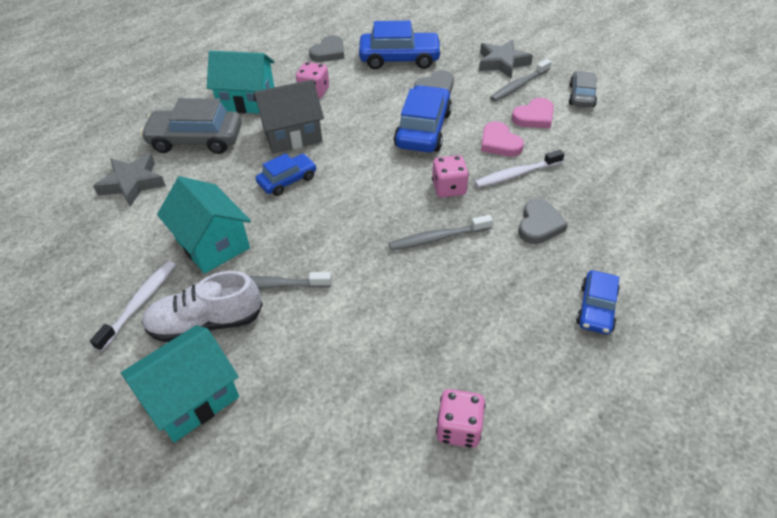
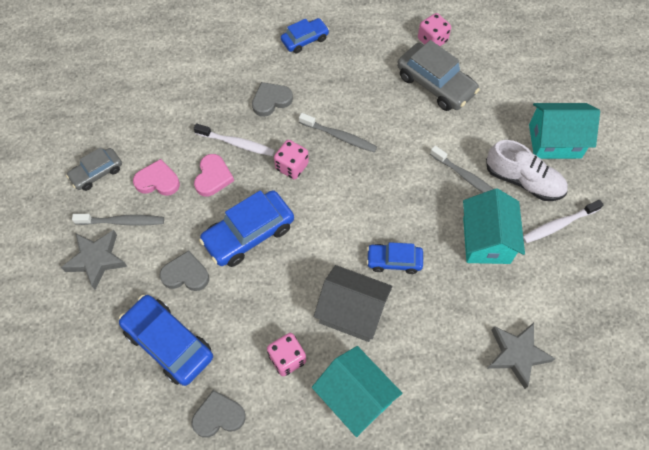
camera: 140 degrees left, 15 degrees up
grey car [140,98,242,154] -> grey car moved to [397,40,480,111]

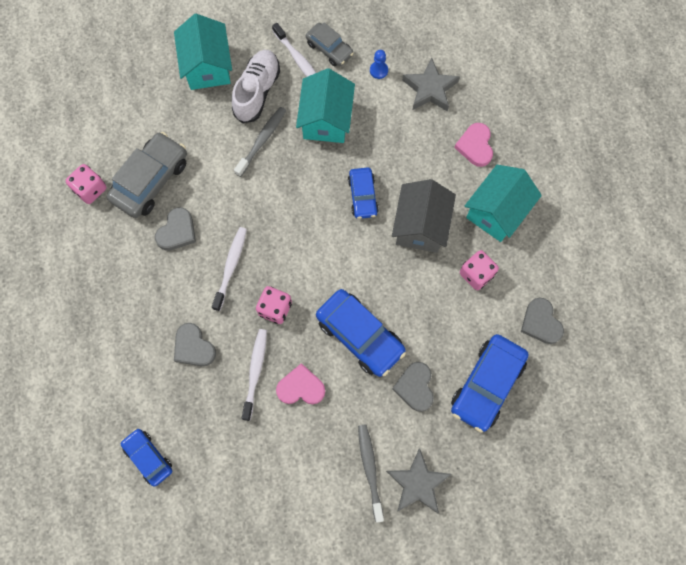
camera: 100 degrees left, 10 degrees up
grey car [66,147,122,191] -> grey car moved to [306,22,354,66]
pink heart [133,159,180,196] -> pink heart moved to [454,123,493,167]
blue car [281,18,329,53] -> blue car moved to [120,428,172,487]
grey toothbrush [299,113,377,153] -> white toothbrush [212,227,247,311]
turquoise house [463,189,525,264] -> turquoise house turned 75 degrees counterclockwise [296,68,355,143]
none -> grey heart [155,207,196,251]
none -> blue pawn [370,50,388,79]

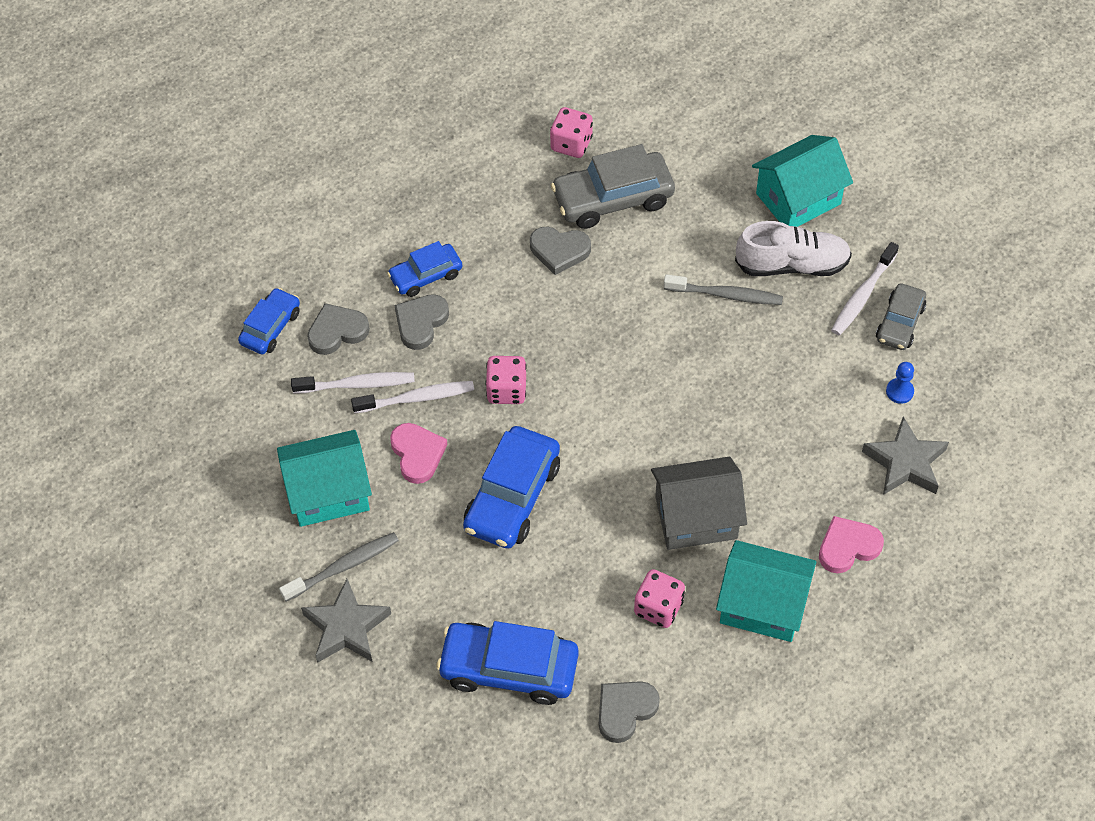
camera: 70 degrees right, 15 degrees down
grey car [107,132,187,218] -> grey car turned 150 degrees clockwise [551,144,675,229]
white toothbrush [212,227,247,311] -> white toothbrush moved to [291,372,415,393]
turquoise house [296,68,355,143] -> turquoise house moved to [277,430,372,527]
blue car [348,167,379,219] -> blue car moved to [387,241,462,297]
grey heart [392,362,434,412] -> grey heart moved to [307,303,370,355]

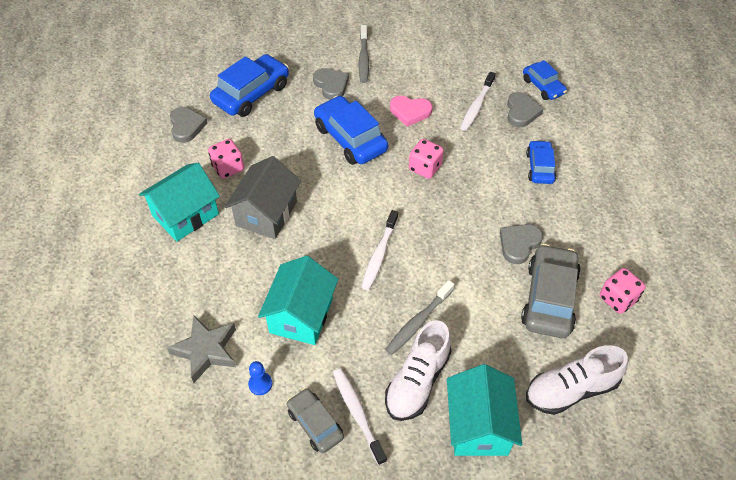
camera: 120 degrees right, 5 degrees down
turquoise house [277,430,372,527] -> turquoise house moved to [258,256,338,345]
grey star [301,579,391,663] -> none
white toothbrush [351,381,474,413] -> white toothbrush moved to [361,210,398,290]
grey heart [394,294,449,350] -> grey heart moved to [313,68,349,100]
pink heart [819,516,884,573] -> none
none -> white shoe [526,345,628,415]

